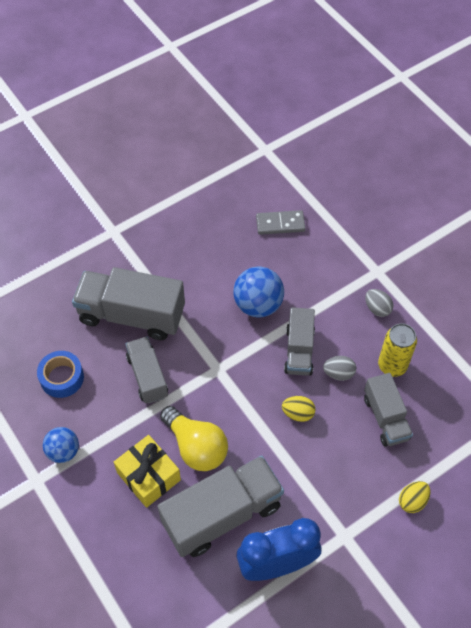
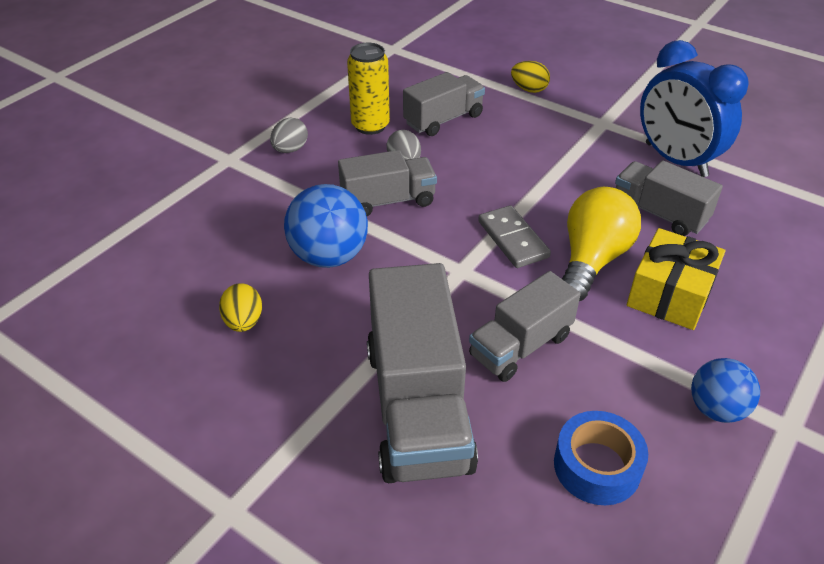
camera: 110 degrees left, 15 degrees down
grey truck [158,456,284,557] -> grey truck [615,160,723,236], size x0.59
grey domino [256,210,305,235] -> grey domino moved to [478,205,551,268]
yellow egg [282,396,316,422] -> yellow egg moved to [219,283,262,332]

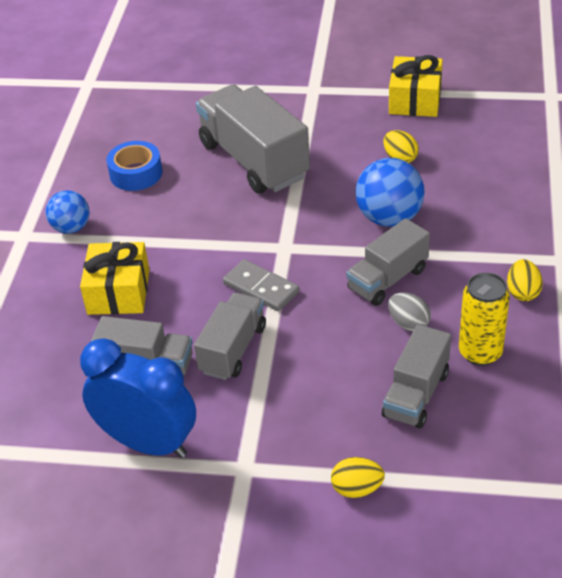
camera: 155 degrees right, 0 degrees up
grey egg [270,117,308,153] -> yellow egg [507,259,543,301]
grey truck [469,271,581,382] -> grey truck moved to [194,292,266,380]
yellow light bulb [562,187,641,301] -> none
none -> yellow gift [389,55,443,117]

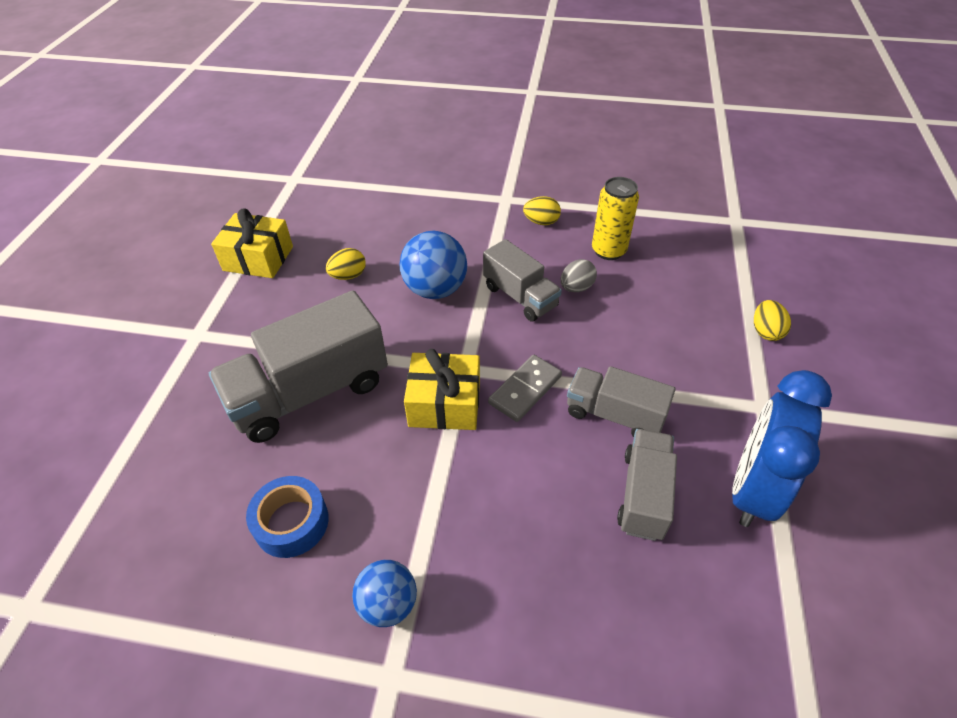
camera: 90 degrees left, 5 degrees up
yellow gift [80,242,149,315] -> yellow gift moved to [404,349,480,430]
grey truck [382,324,451,429] -> none

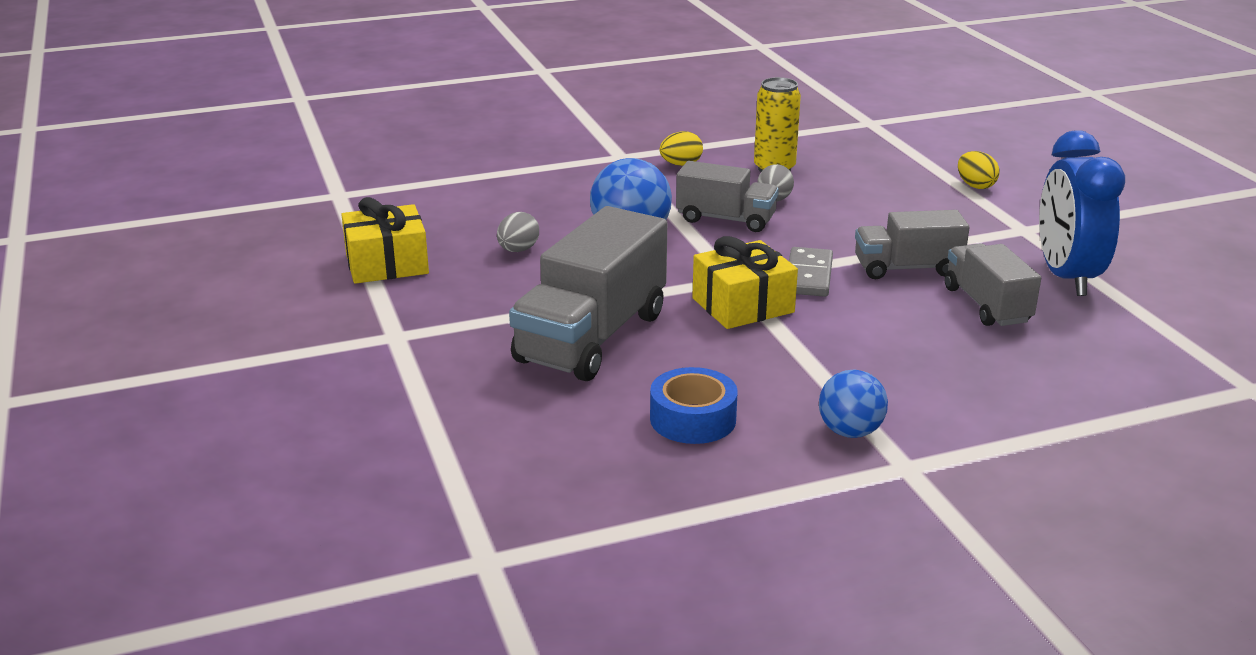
camera: 30 degrees left, 20 degrees down
yellow egg [326,248,366,280] -> grey egg [497,212,539,252]

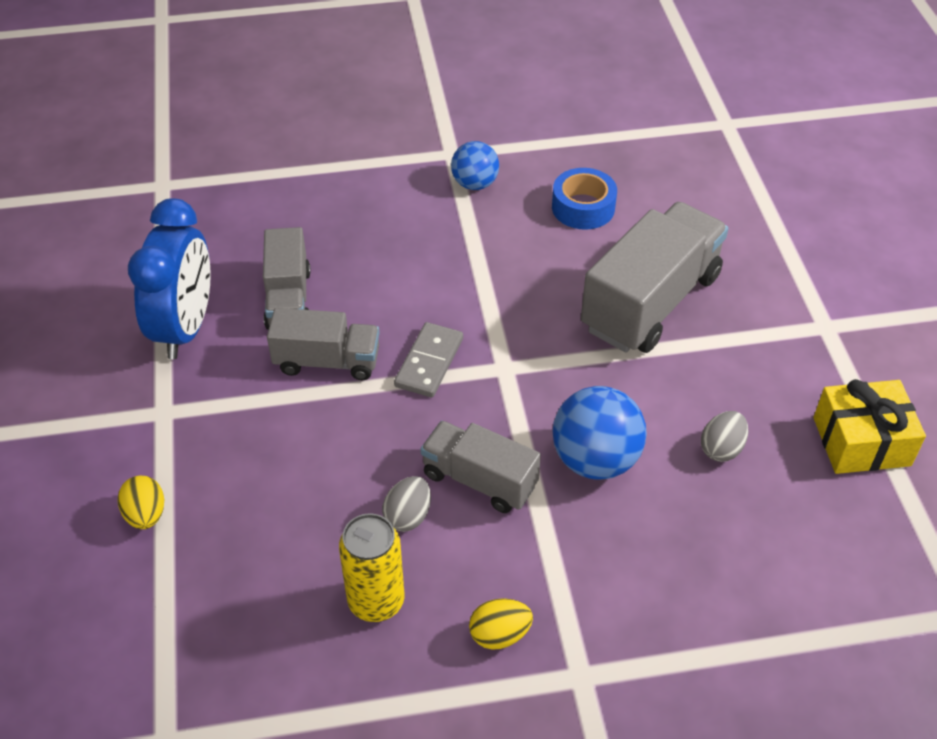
camera: 170 degrees left, 20 degrees up
yellow gift [692,236,798,329] -> none

